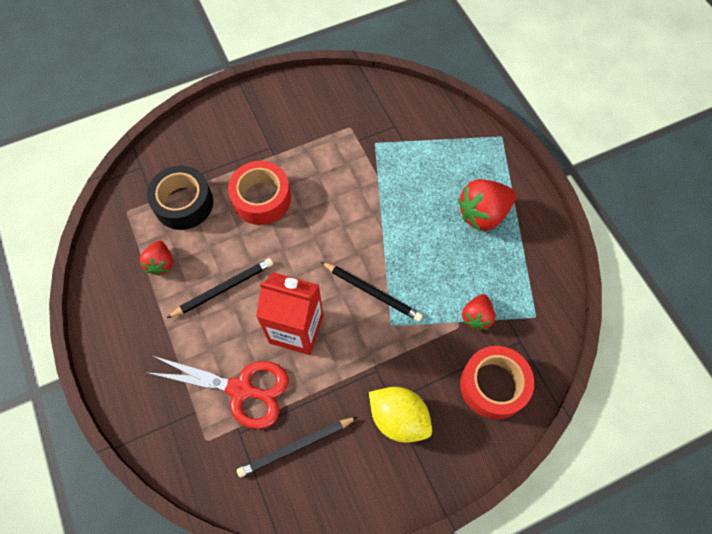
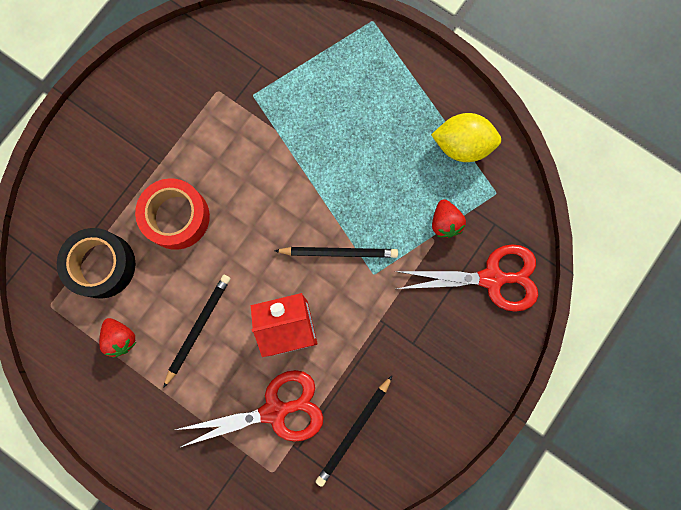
camera: 30 degrees left, 15 degrees up
yellow lemon [369,387,432,443] -> yellow lemon moved to [431,113,501,162]
red strawberry [458,179,516,231] -> none
red tape [460,346,534,419] -> red scissors [395,244,538,312]

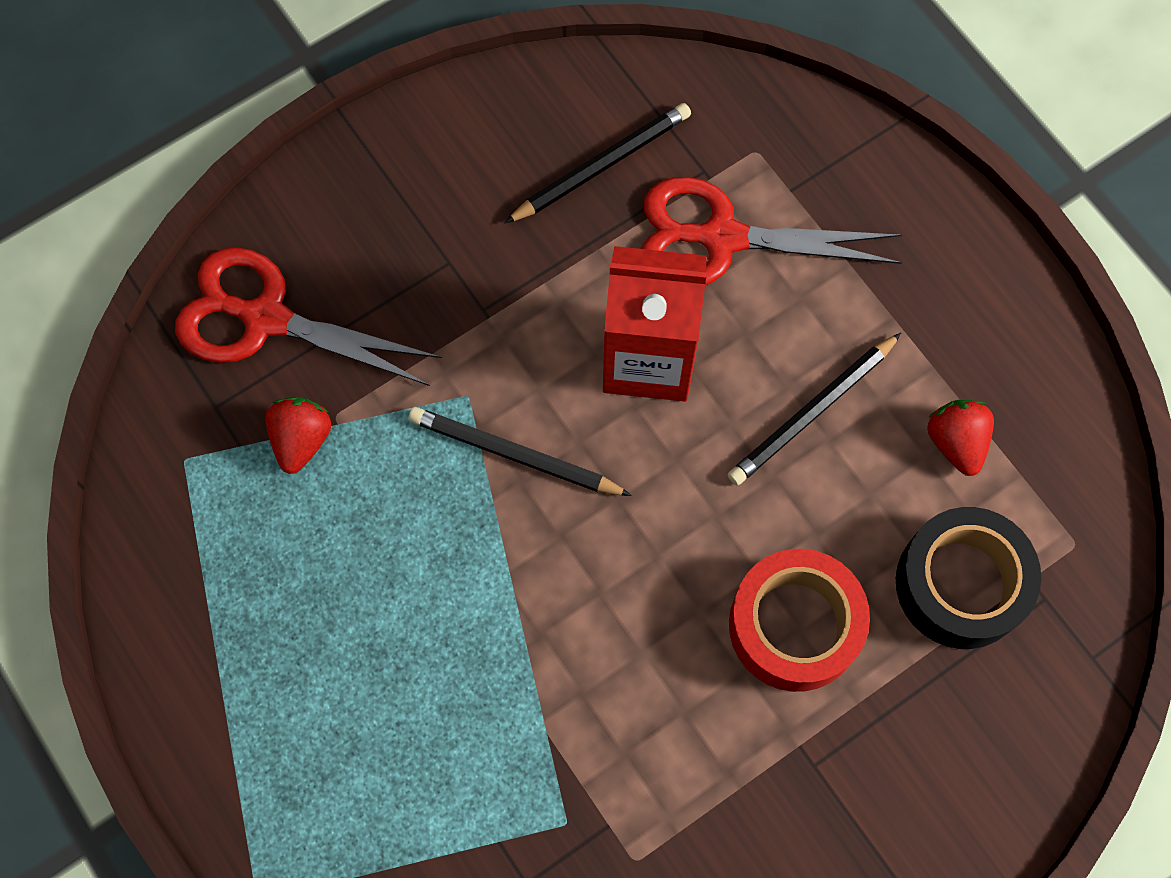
camera: 160 degrees left, 10 degrees down
yellow lemon [431,113,501,162] -> none

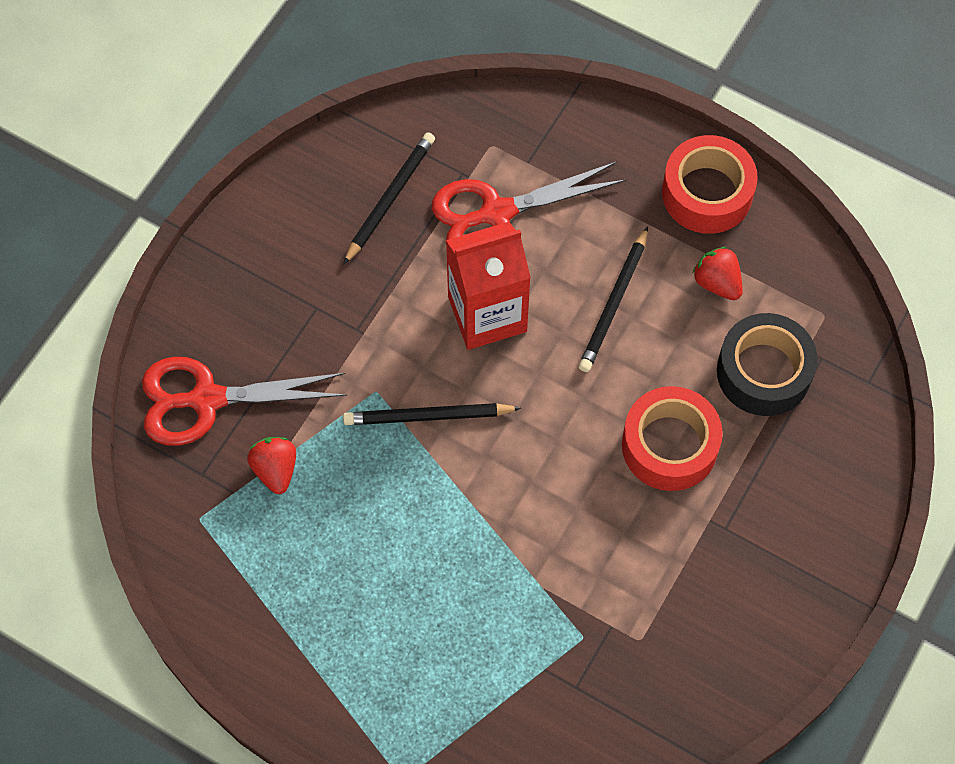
camera: 25 degrees left, 5 degrees down
none -> red tape [662,135,758,234]

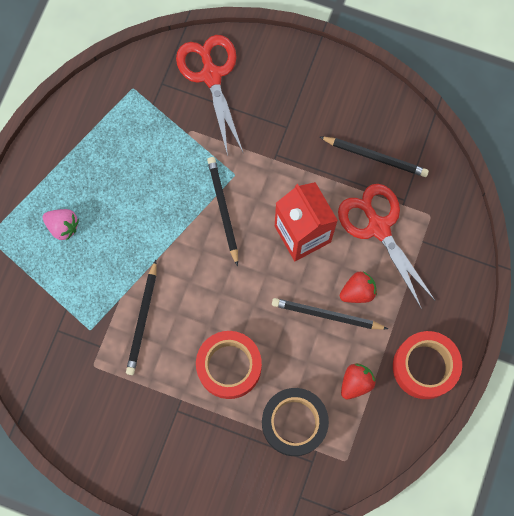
camera: 80 degrees right, 10 degrees up
red strawberry [247,437,296,494] -> red strawberry moved to [340,272,377,303]
none -> pink strawberry [42,209,79,241]
none -> black pencil [126,260,157,375]

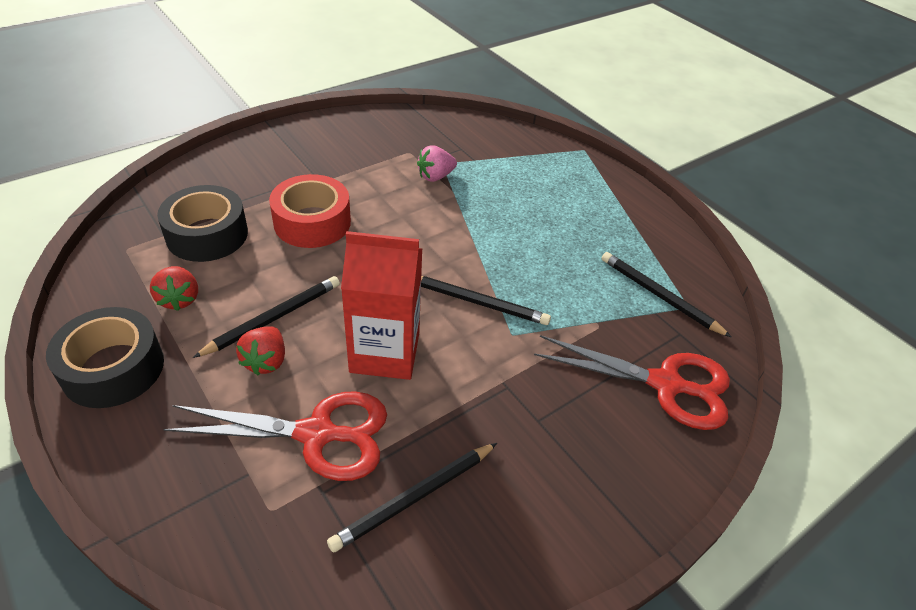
camera: 120 degrees right, 30 degrees down
pink strawberry [42,209,79,241] -> pink strawberry moved to [417,145,457,182]
black pencil [126,260,157,375] -> black pencil moved to [602,252,731,337]
red tape [393,331,462,399] -> black tape [46,307,164,408]

